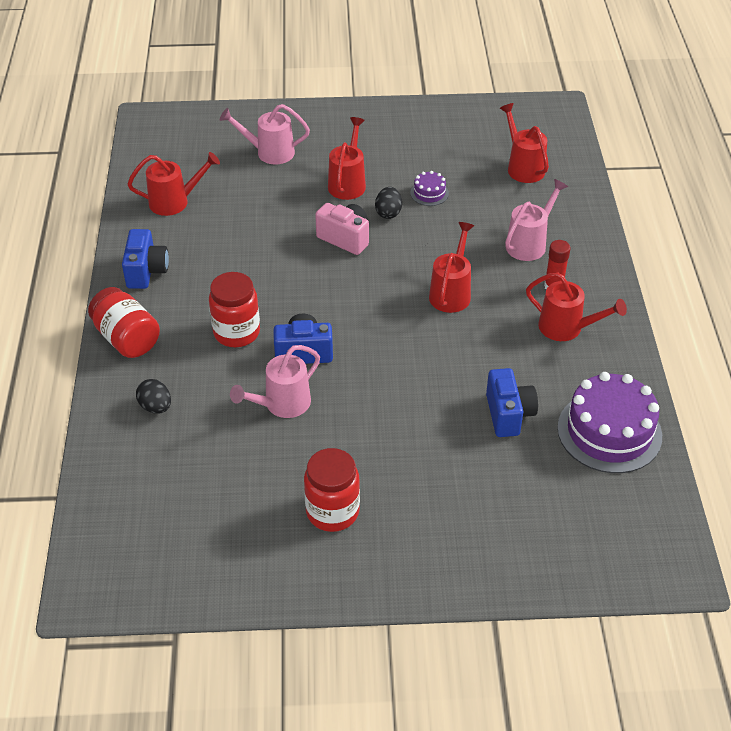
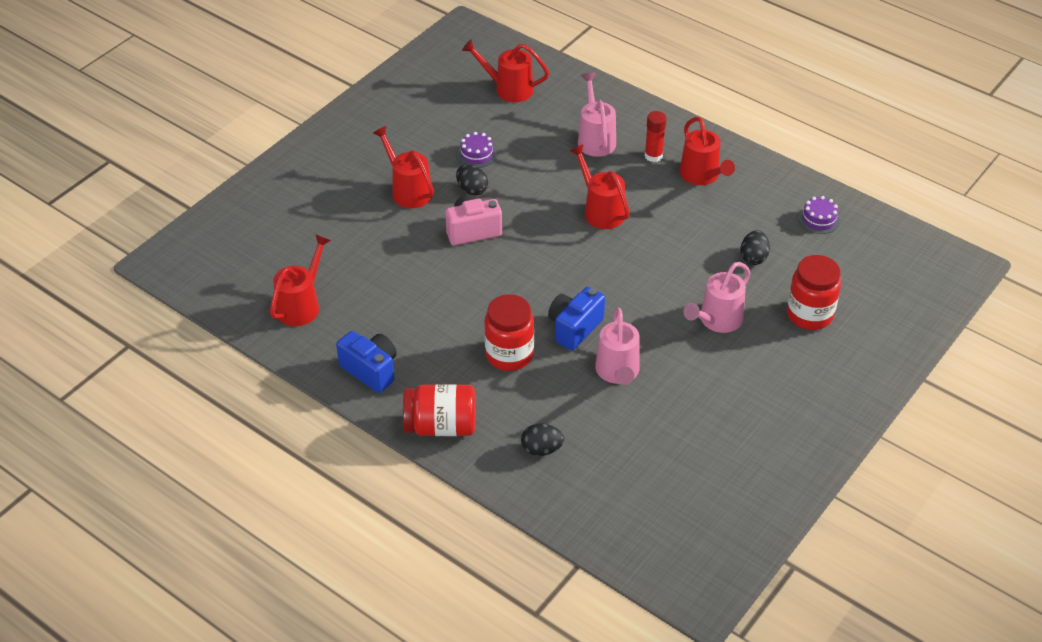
camera: 50 degrees left, 0 degrees up
pink watering can [220,104,310,165] -> pink watering can moved to [683,262,750,333]
red jar [304,448,360,532] -> red jar moved to [787,255,841,330]
blue camera [486,368,538,437] -> black egg [740,230,770,265]
red watering can [526,272,627,341] -> red watering can turned 90 degrees clockwise [679,117,735,185]
purple cake [557,372,662,473] -> purple cake [799,196,840,234], size x0.45

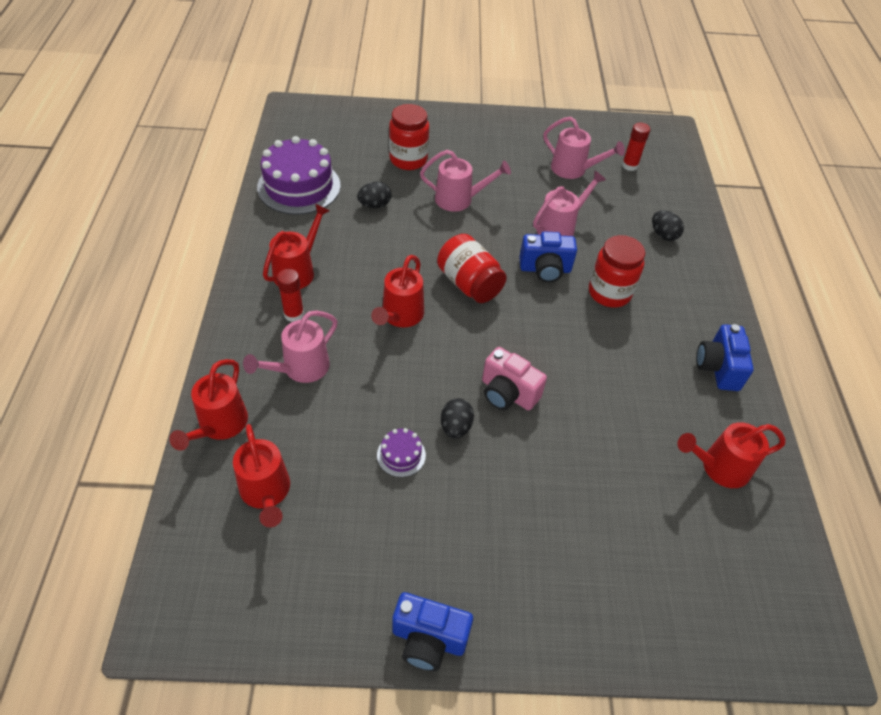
camera: 130 degrees left, 5 degrees up
red watering can [373,126,434,208] -> red watering can moved to [169,359,248,451]
red jar [403,384,475,436] -> red jar moved to [437,234,507,303]
purple cake [799,196,840,234] -> purple cake [257,136,341,215], size x2.24
none -> blue camera [392,592,473,671]
none -> pink watering can [543,117,625,179]
none -> red glue stick [622,123,650,171]

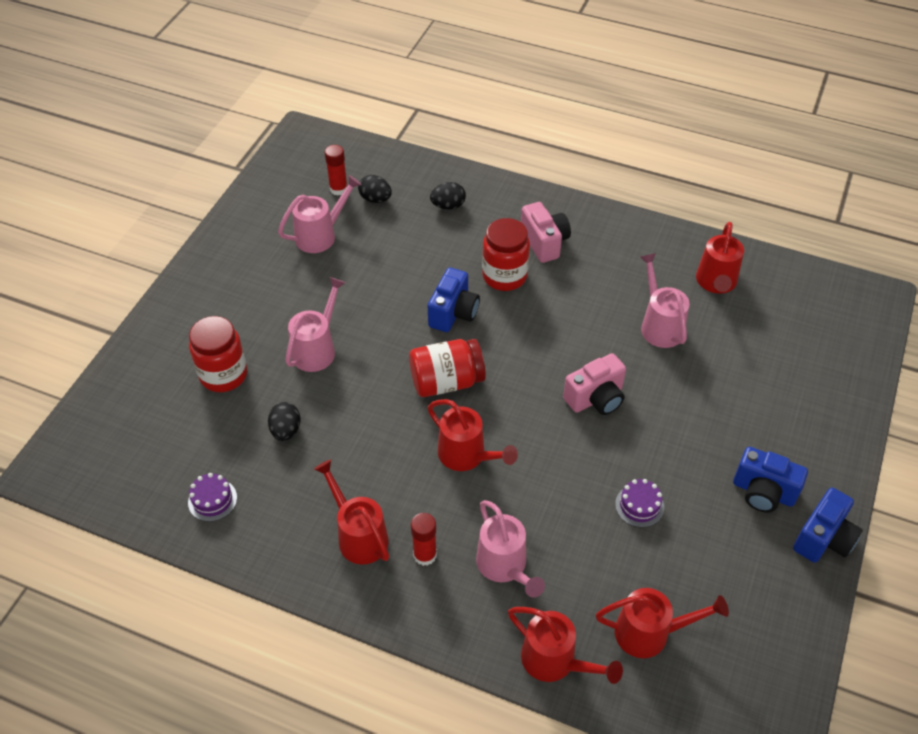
camera: 65 degrees left, 0 degrees up
purple cake [257,136,341,215] -> purple cake [188,473,237,522], size x0.45
black egg [441,398,474,439] -> black egg moved to [358,175,392,203]
pink watering can [533,170,606,236] -> pink watering can moved to [640,253,690,348]
blue camera [696,324,754,391] -> blue camera moved to [733,447,808,512]
none -> pink camera [521,202,571,263]

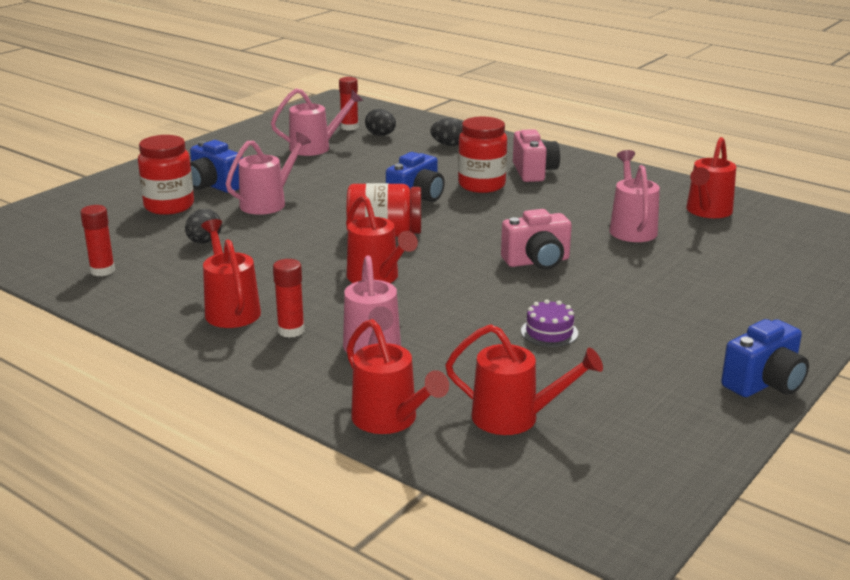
camera: 15 degrees right, 25 degrees down
purple cake [188,473,237,522] -> red glue stick [80,205,115,276]
blue camera [733,447,808,512] -> blue camera moved to [190,140,243,193]

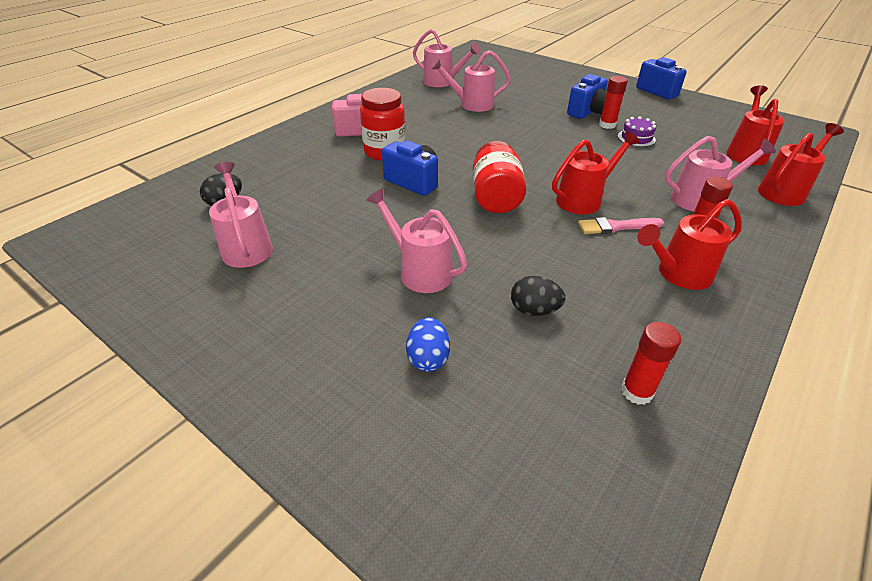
camera: 90 degrees left, 15 degrees up
red jar [138,135,194,215] -> blue egg [406,317,450,372]
blue camera [190,140,243,193] -> blue camera moved to [567,74,608,119]
red glue stick [339,77,359,131] -> red glue stick moved to [599,76,628,129]
black egg [430,118,463,146] -> none
pink camera [501,209,572,270] -> none
red watering can [686,137,736,218] -> pink watering can [413,29,480,87]
none -> pink brush [578,217,664,234]

